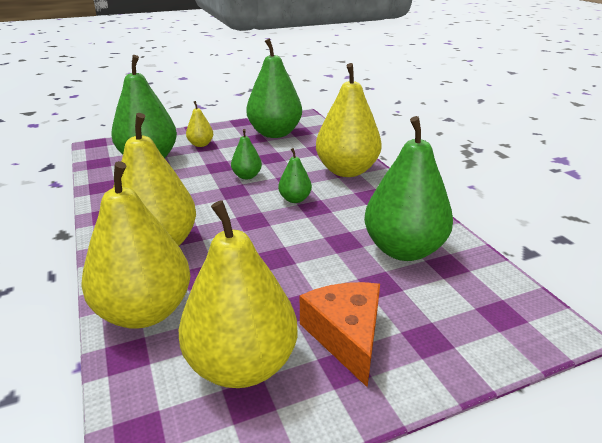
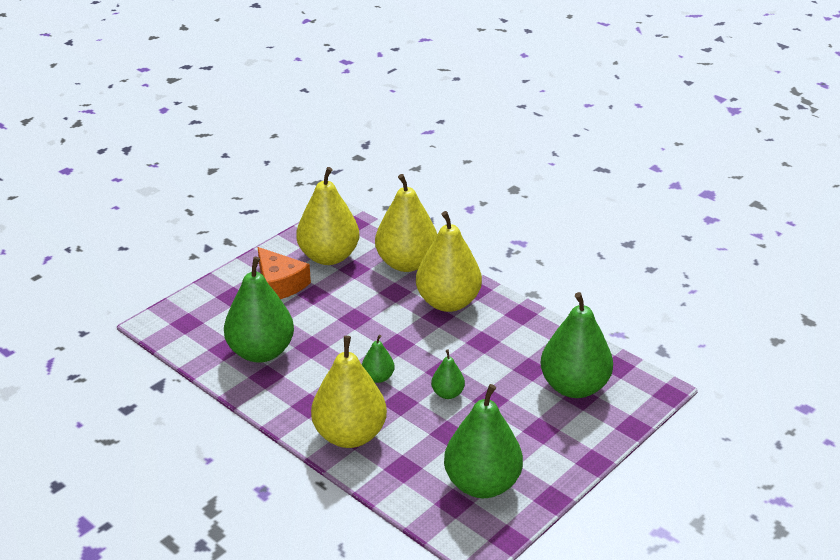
camera: 155 degrees right, 5 degrees up
yellow pear [186,101,213,147] -> none

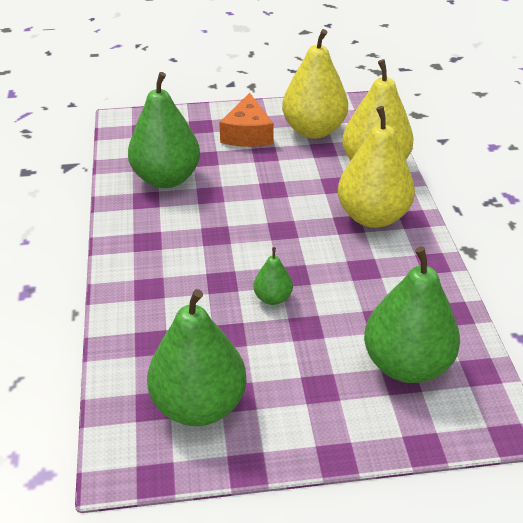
camera: 40 degrees right, 5 degrees up
yellow pear [311,336,387,448] -> none
green pear [362,335,395,383] -> none

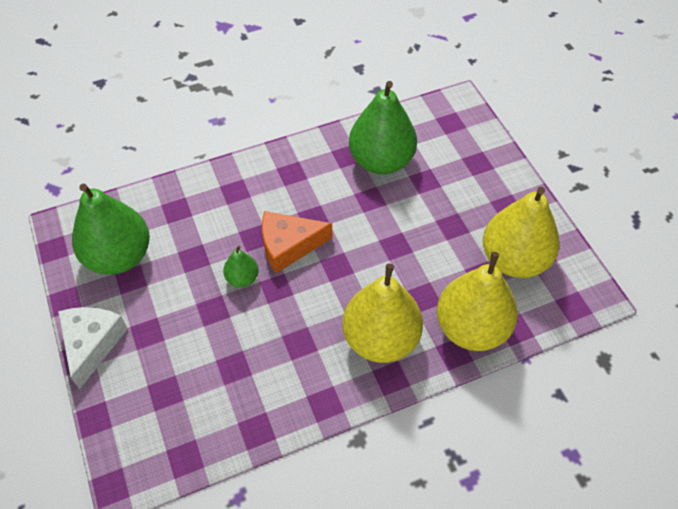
camera: 75 degrees right, 15 degrees up
orange cheese [219,93,274,147] -> orange cheese moved to [262,211,332,273]
green pear [364,246,460,383] -> none
none -> white cheese [58,307,128,389]

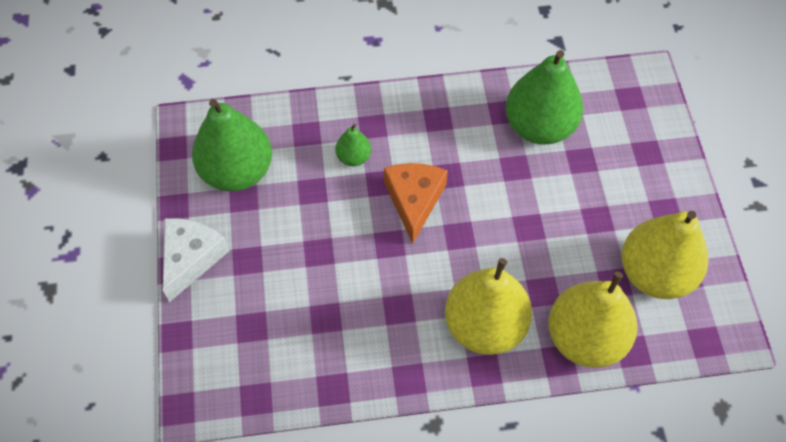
camera: 15 degrees right, 5 degrees up
green pear [223,246,259,287] -> green pear moved to [335,123,371,166]
orange cheese [262,211,332,273] -> orange cheese turned 90 degrees clockwise [384,163,448,244]

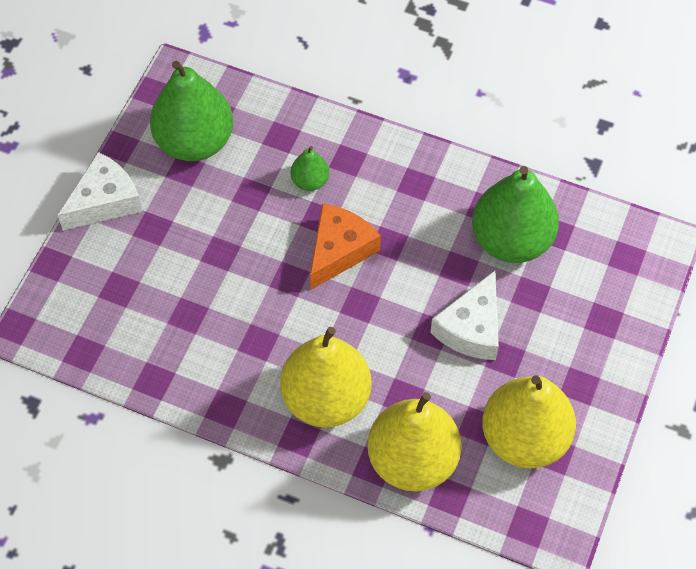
camera: 30 degrees right, 0 degrees up
none -> white cheese [430,271,499,360]

